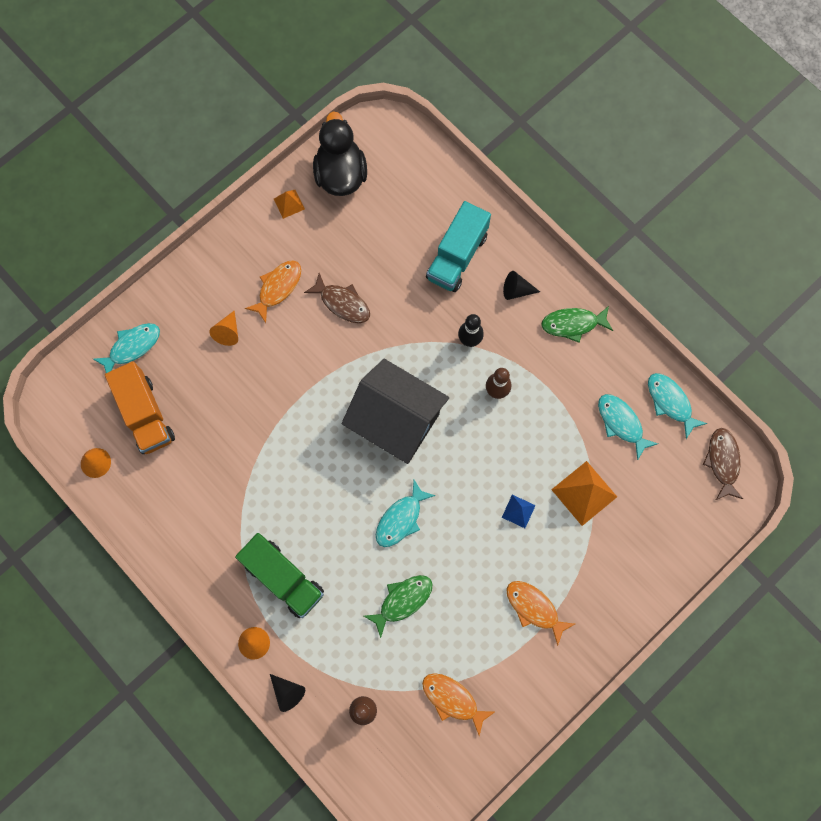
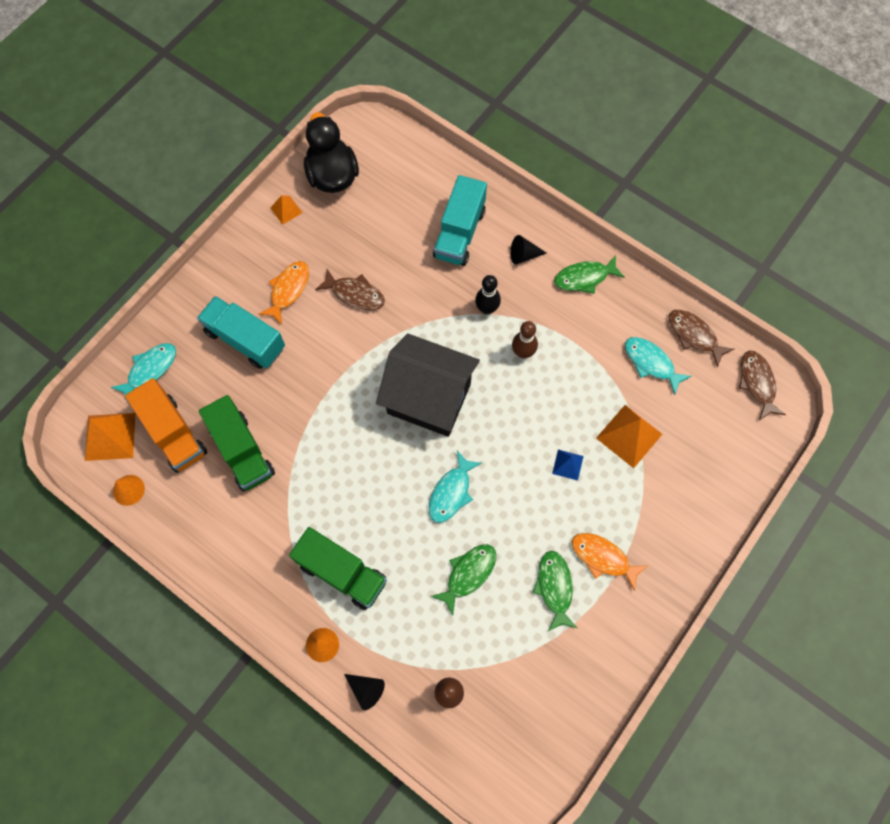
camera: 10 degrees left, 5 degrees down
orange cone [209,310,238,346] -> turquoise truck [197,296,285,369]
orange fish [422,673,495,736] -> none
turquoise fish [648,373,708,439] -> brown fish [669,310,734,367]
none -> orange pyramid [85,413,135,461]
none -> green truck [199,395,275,491]
none -> green fish [532,551,577,631]

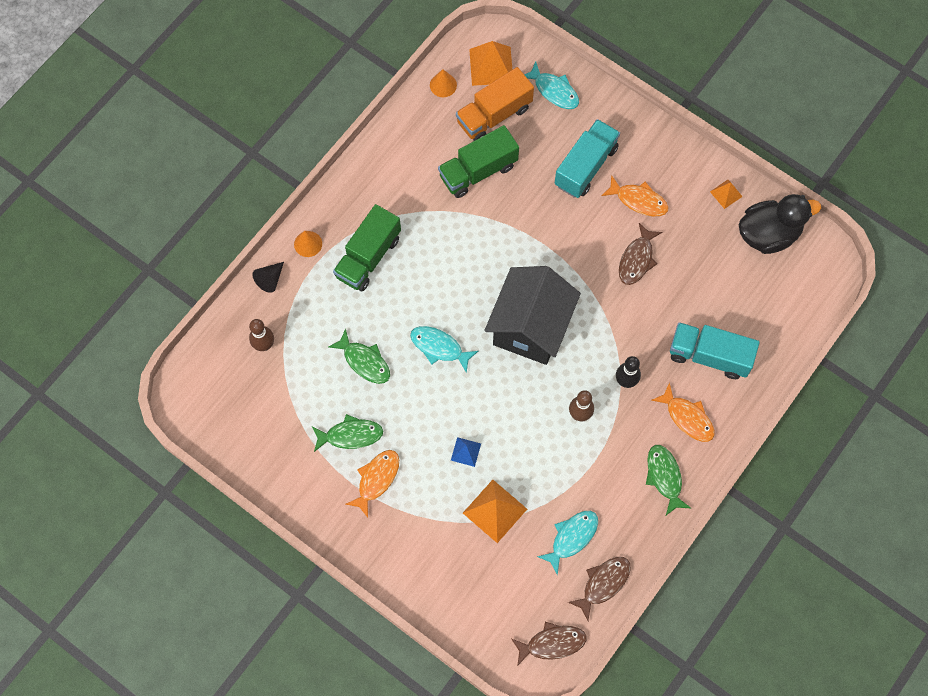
camera: 90 degrees right, 0 degrees up
black cone [510,235,546,265] -> orange fish [651,382,715,442]

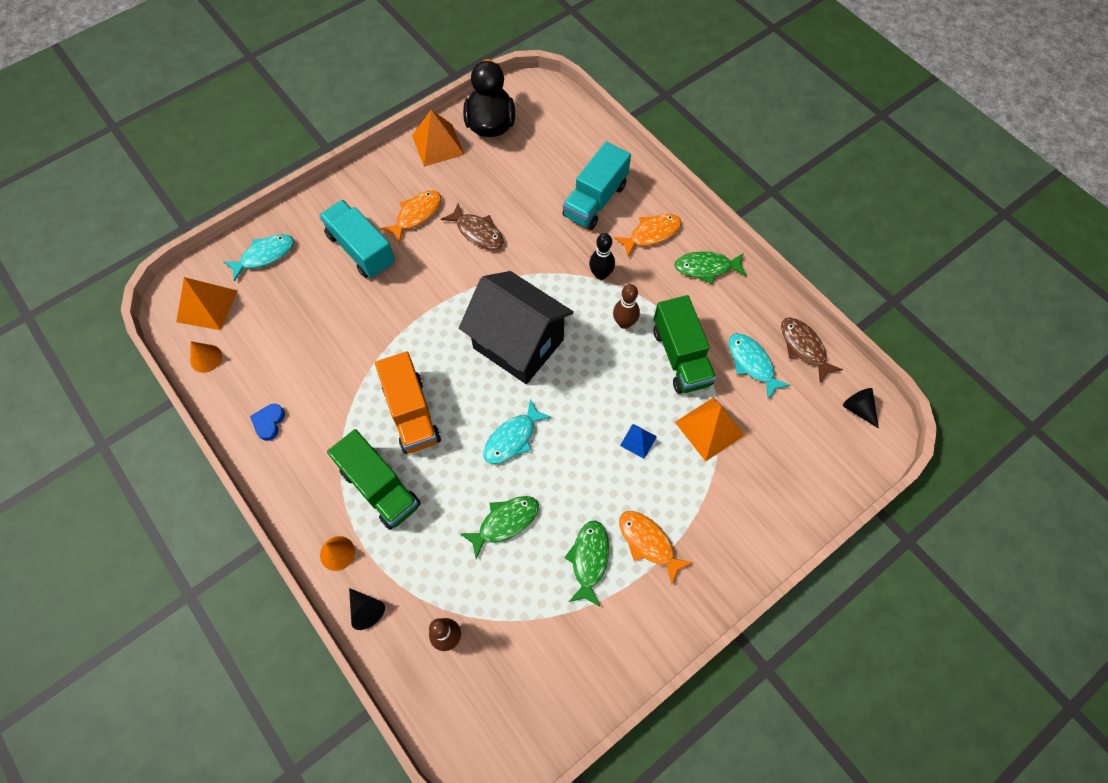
camera: 75 degrees left, 5 degrees down
green truck [438,125,519,198] -> green truck moved to [653,295,716,394]
orange truck [456,67,534,141] -> orange truck moved to [375,351,441,454]
brown fish [511,622,587,666] -> black cone [843,388,879,429]
orange pyramid [710,180,743,209] -> orange pyramid [412,110,464,167], size x1.83
none -> blue heart [250,404,285,441]

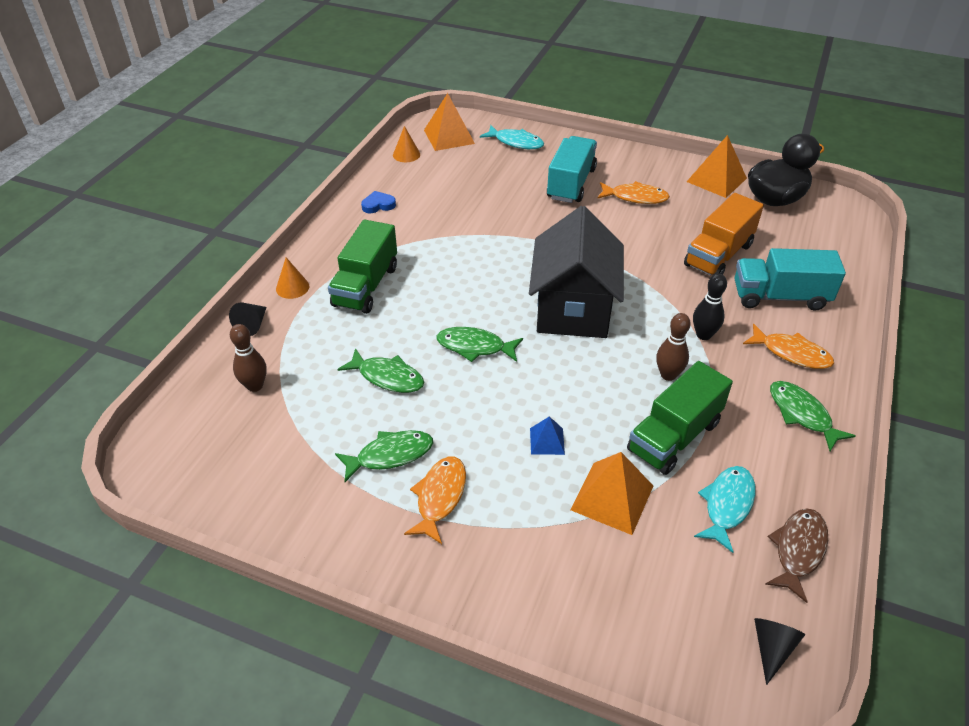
camera: 60 degrees right, 20 degrees down
orange truck [375,351,441,454] -> orange truck moved to [684,193,764,276]
brown fish [441,203,504,250] -> none
turquoise fish [483,399,552,464] -> green fish [436,327,523,362]

